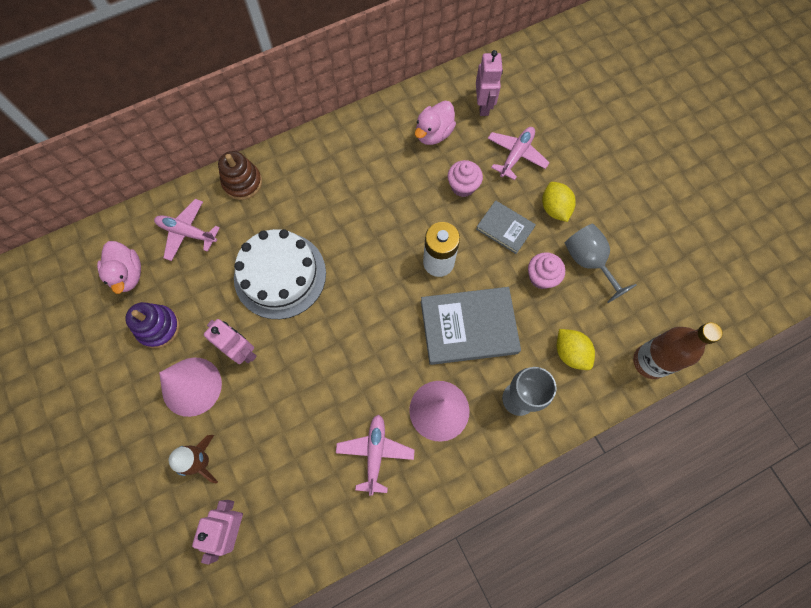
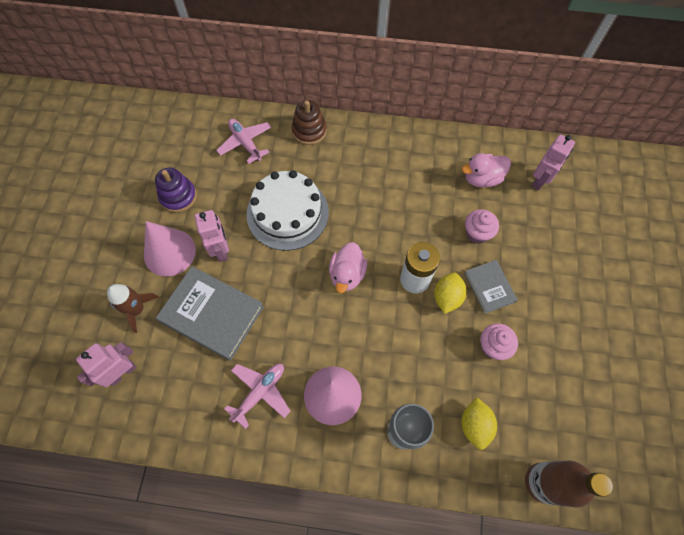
camera: 35 degrees right, 5 degrees down
pink duck [97,241,141,294] -> pink duck moved to [329,242,367,293]
grey book [421,287,521,365] -> grey book moved to [156,266,264,361]
pink plane [488,127,550,180] -> none
yellow lemon [542,182,576,222] -> yellow lemon moved to [434,272,467,314]
grey goblet [565,224,637,303] -> none

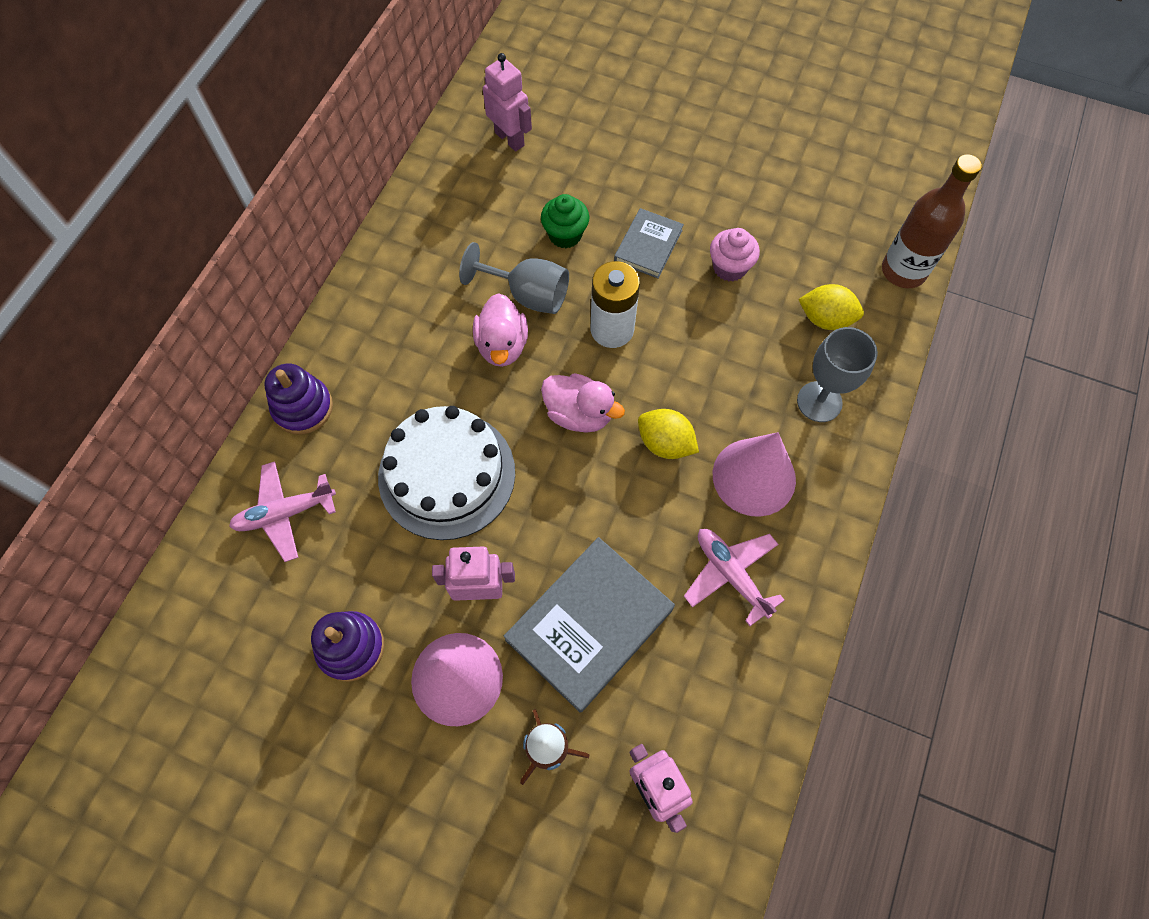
camera: 75 degrees left, 0 degrees up
brown stacking toy [292,100,327,145] -> purple stacking toy [264,363,333,434]
yellow lemon [434,272,467,314] -> yellow lemon moved to [638,409,699,459]
pink duck [462,153,511,187] -> pink duck moved to [473,293,528,367]
grey book [464,260,518,314] -> grey book turned 60 degrees counterclockwise [614,208,684,279]
pink cupcake [465,209,499,244] -> green cupcake [541,194,589,248]
none -> grey goblet [459,242,569,314]

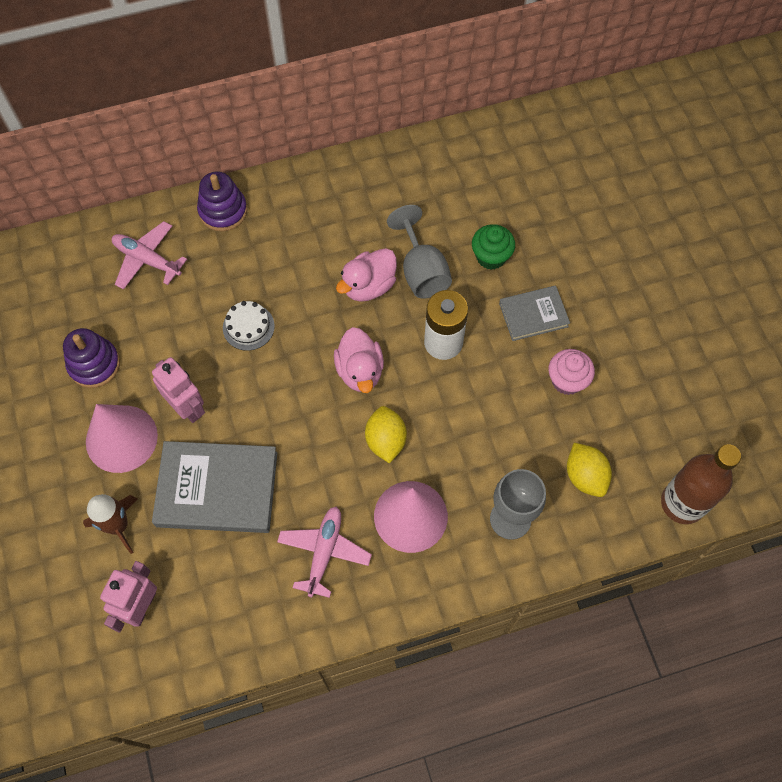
camera: 50 degrees right, 0 degrees up
white cake [378,406,515,540] -> white cake [223,301,275,351], size x0.46
pink robot [483,53,532,151] -> none

